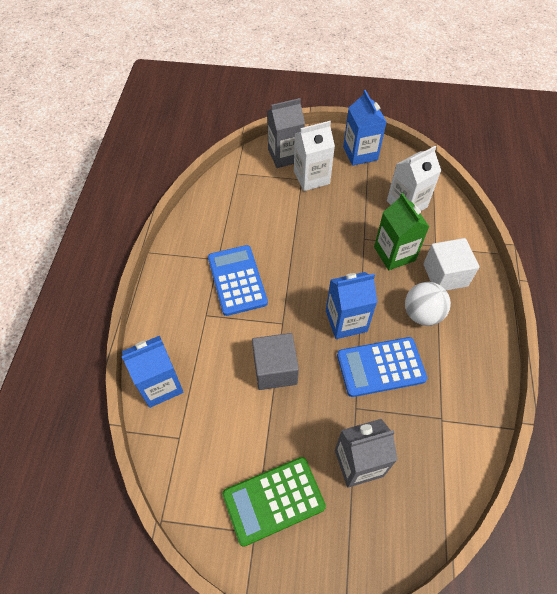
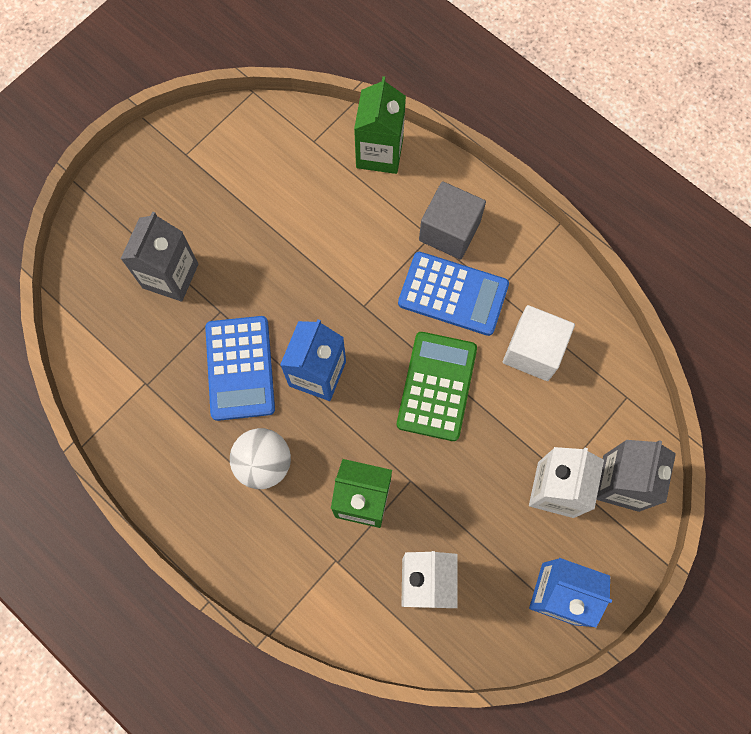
camera: 125 degrees right, 15 degrees up
blue carton [121,336,184,408] -> green carton [354,76,406,174]
green calculator [222,457,326,547] -> green calculator moved to [397,332,477,441]
grey cube [252,333,299,390] -> grey cube moved to [419,181,486,260]
blue calculator [337,337,427,397] -> blue calculator turned 150 degrees clockwise [205,316,275,421]
white cube [423,238,479,291] -> white cube moved to [503,305,575,381]

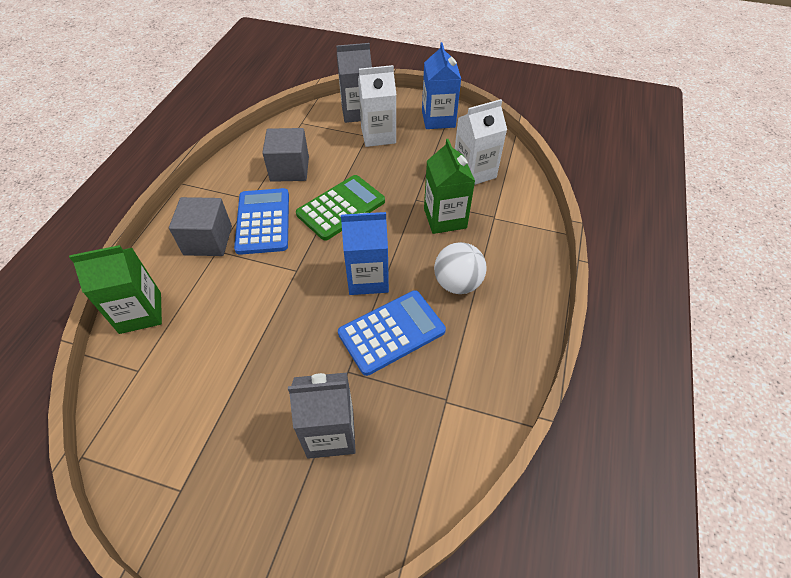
camera: 115 degrees left, 20 degrees down
green calculator [397,332,477,441] -> green calculator turned 150 degrees clockwise [296,175,385,241]
white cube [503,305,575,381] -> grey cube [262,128,309,182]

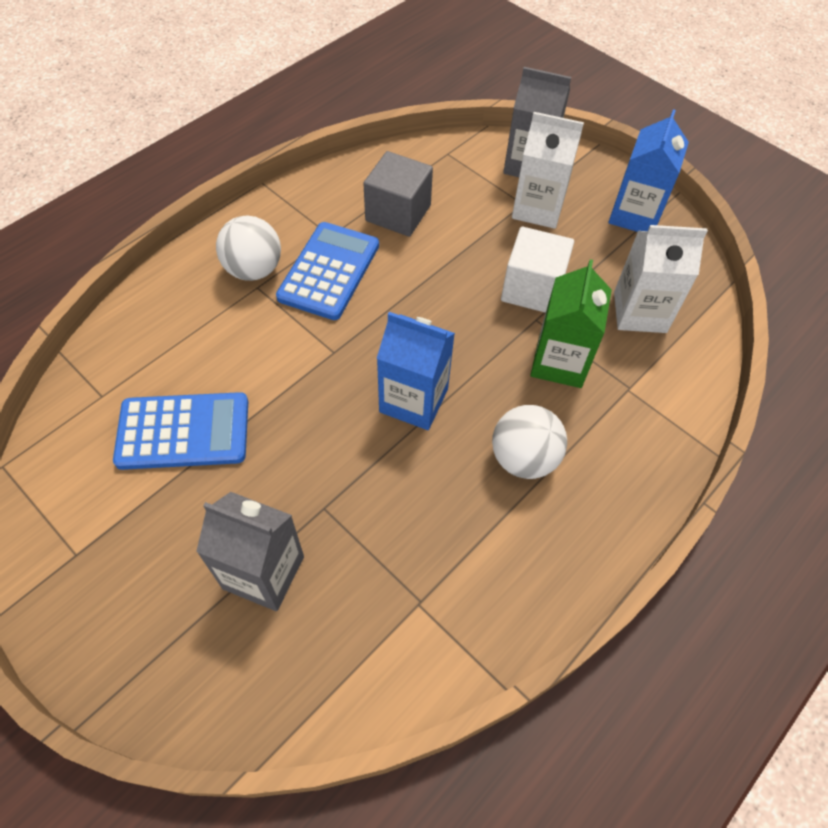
camera: 25 degrees right, 5 degrees up
green carton [69,245,162,334] -> none
grey cube [169,197,232,256] -> white ball [216,216,281,281]
green calculator [296,175,385,241] -> none
blue calculator [338,290,446,376] -> blue calculator moved to [113,392,248,470]
none -> white cube [501,227,574,313]

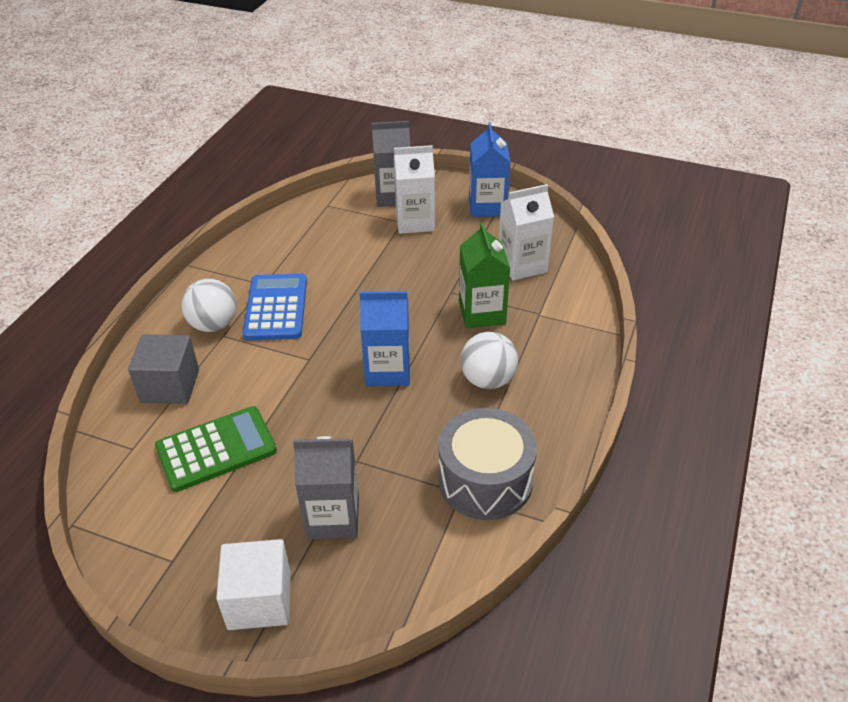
camera: 20 degrees left, 15 degrees down
blue calculator [113,392,248,470] -> green calculator [155,406,277,492]
grey cube [363,151,433,237] -> grey cube moved to [128,334,199,404]
white cube [501,227,574,313] -> white cube moved to [216,539,291,630]
none -> grey drum [438,408,537,520]

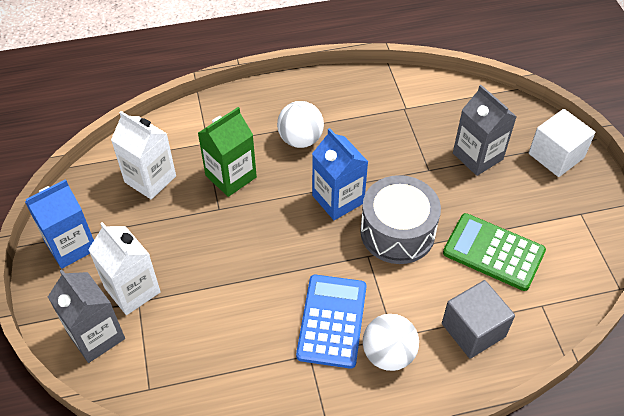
camera: 125 degrees left, 10 degrees up
blue calculator [242,274,307,340] -> blue calculator turned 135 degrees clockwise [296,275,366,368]
grey drum [438,408,537,520] -> grey drum moved to [360,175,441,264]

